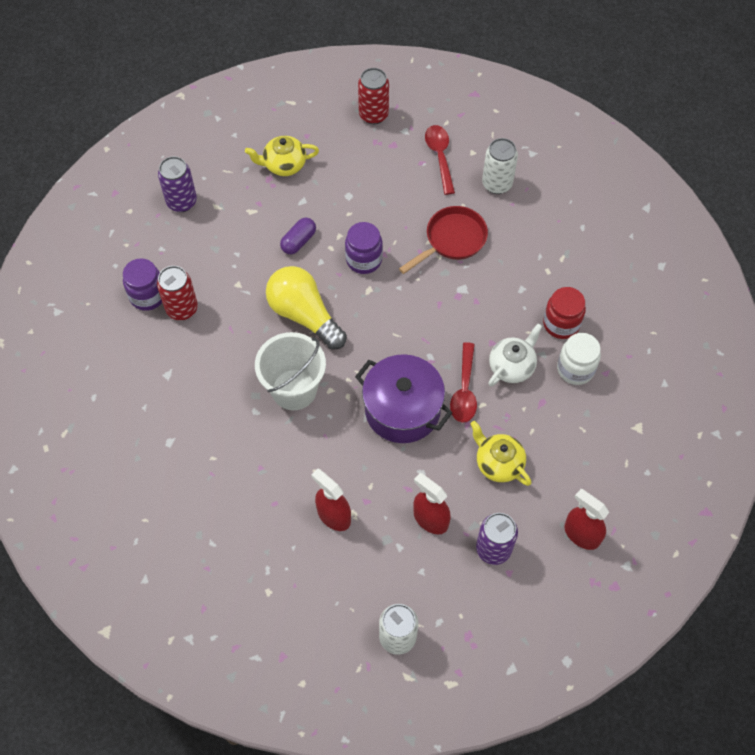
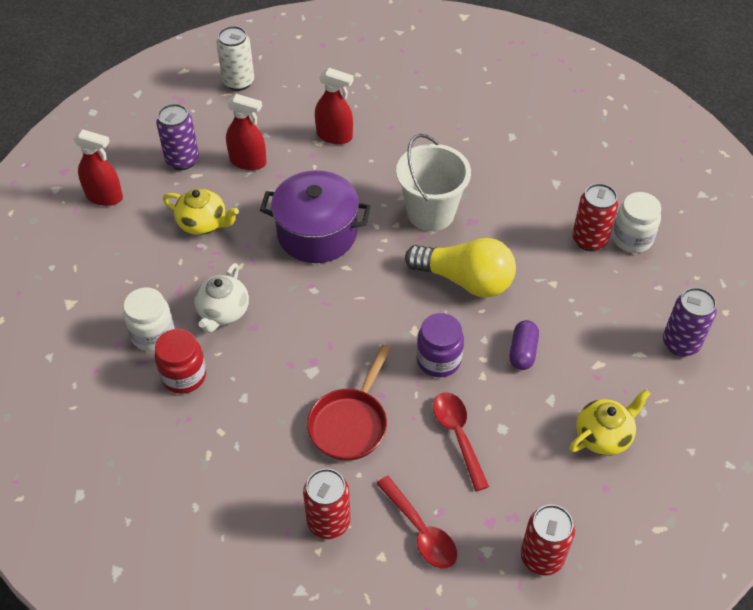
camera: 155 degrees right, 10 degrees down
purple jar [123,258,162,311] -> white jar [612,192,661,253]
red spoon [450,342,477,423] -> red spoon moved to [433,392,489,491]
white can [482,138,518,194] -> red can [303,468,351,539]

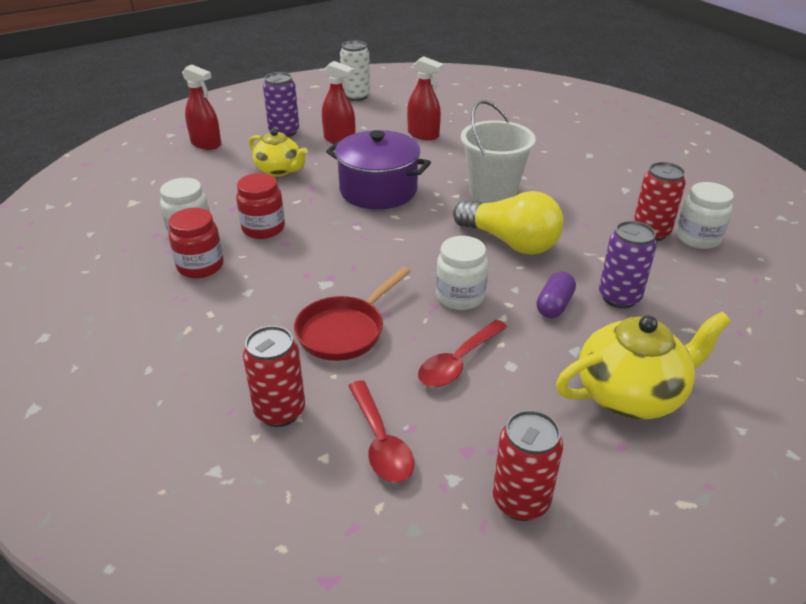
camera: 15 degrees right, 15 degrees down
white teapot [194,263,249,333] -> red jar [236,173,285,239]
purple jar [416,313,464,377] -> white jar [436,236,488,310]
red spoon [433,392,489,491] -> red spoon turned 135 degrees counterclockwise [418,320,507,387]
yellow teapot [569,389,650,456] -> yellow teapot [556,312,731,419], size x1.53
purple can [663,287,717,357] -> purple can moved to [599,221,657,308]

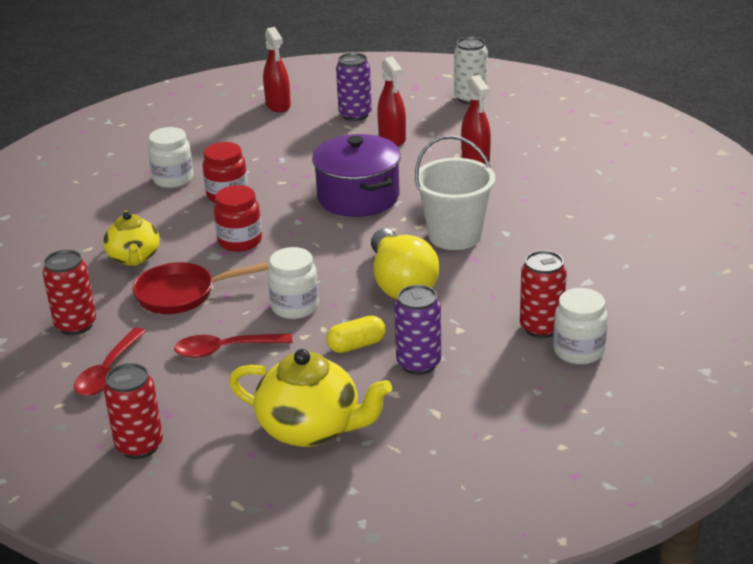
camera: 40 degrees right, 5 degrees down
red jar [168,208,224,278] -> red jar moved to [214,185,262,252]
yellow teapot [249,129,308,177] -> yellow teapot moved to [103,210,160,266]
purple capsule [536,271,576,318] -> yellow capsule [326,315,386,353]

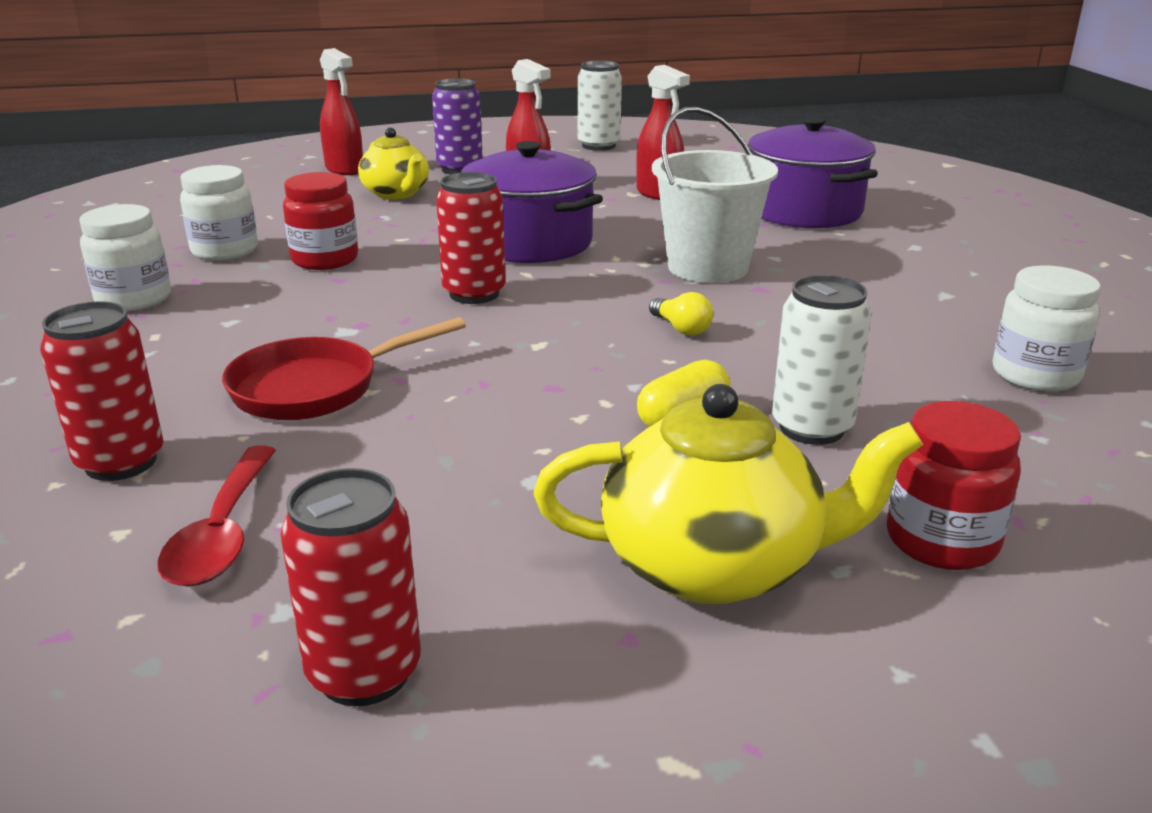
camera: 20 degrees left, 5 degrees down
yellow teapot [103,210,160,266] -> yellow teapot moved to [358,128,429,200]
red spoon [174,333,293,358] -> none
red jar [214,185,262,252] -> red jar moved to [887,401,1021,570]
white jar [268,247,319,319] -> white jar moved to [79,204,171,312]
yellow light bulb [371,229,439,299] -> yellow light bulb [649,292,713,336], size x0.40
purple can [394,285,441,375] -> white can [772,275,871,445]
red can [520,250,567,338] -> red can moved to [436,172,506,304]
none -> purple pot [748,116,878,228]

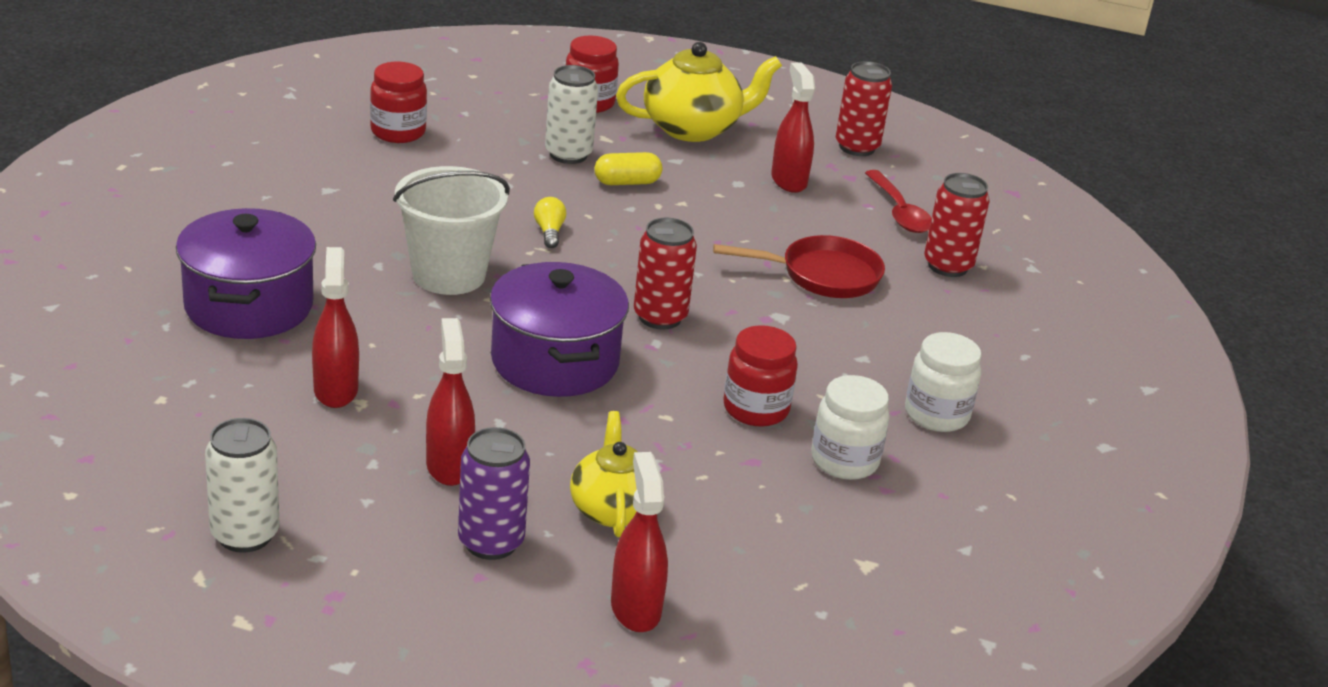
camera: 155 degrees left, 5 degrees up
red spoon [158,446,276,587] -> red spoon turned 135 degrees clockwise [865,170,932,233]
yellow teapot [534,384,923,605] -> yellow teapot turned 135 degrees clockwise [616,42,782,142]
white jar [992,265,1101,392] -> red jar [370,62,427,143]
none -> red spray bottle [771,63,815,193]

